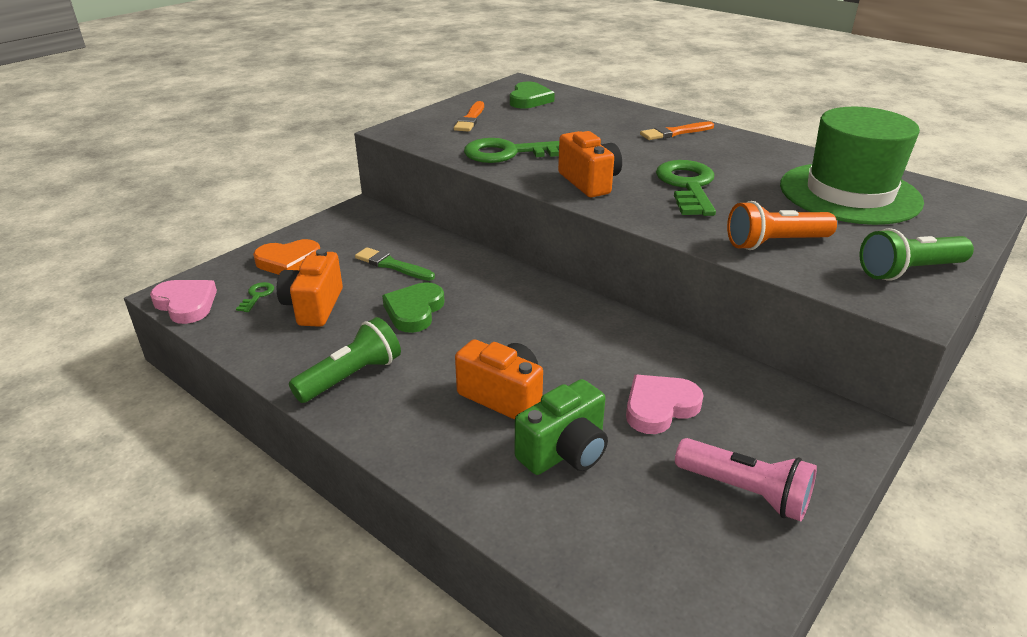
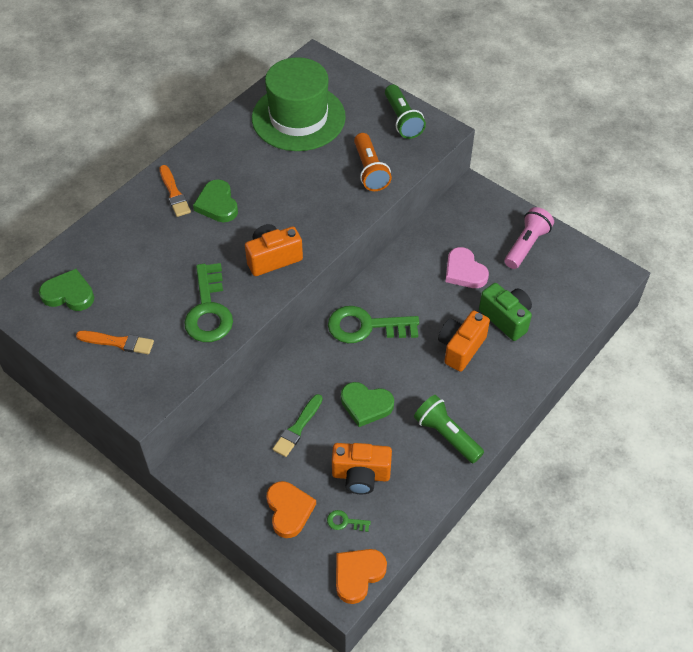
camera: 90 degrees left, 20 degrees up
pink heart [150,280,217,324] -> orange heart [336,549,387,604]
green key [656,160,716,216] -> green key moved to [328,306,419,343]
none -> green heart [193,179,238,222]

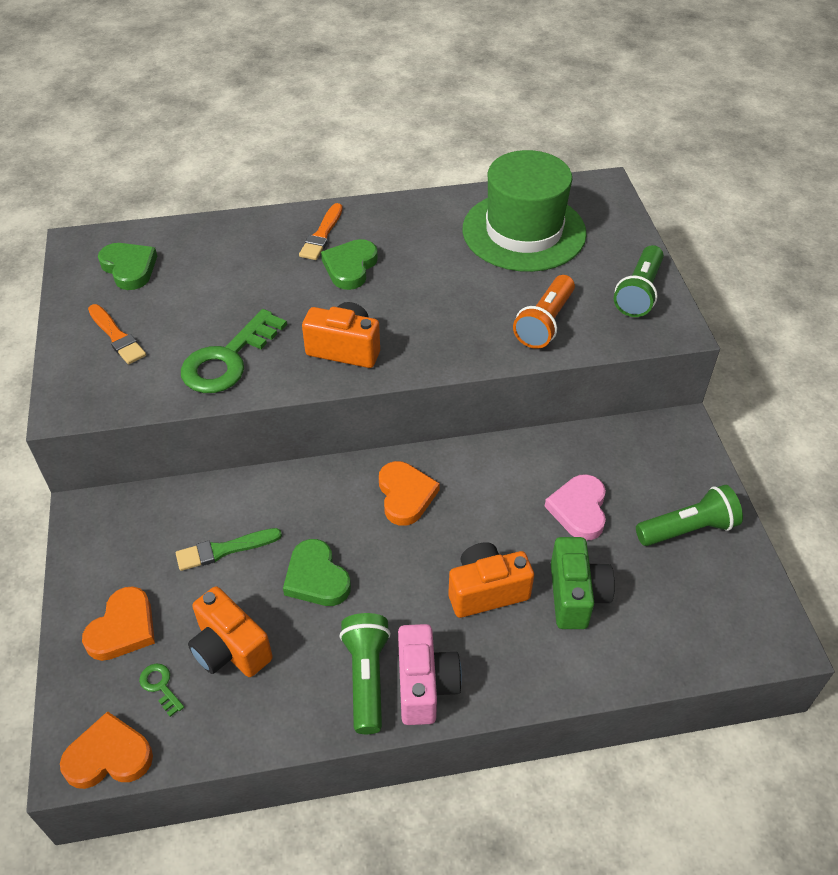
camera: 40 degrees right, 5 degrees down
green key [328,306,419,343] -> orange heart [379,461,440,526]
pink flashlight [505,207,554,269] -> green flashlight [636,485,743,546]
none -> pink camera [398,624,462,725]

